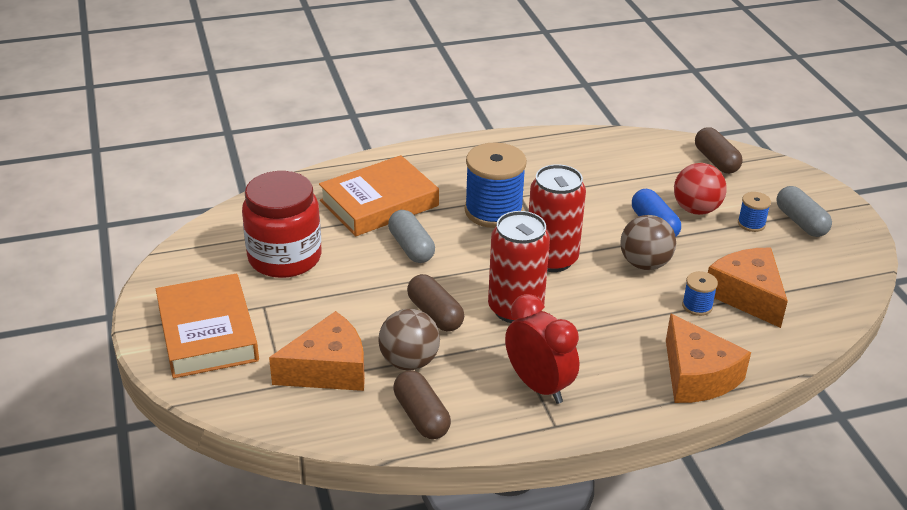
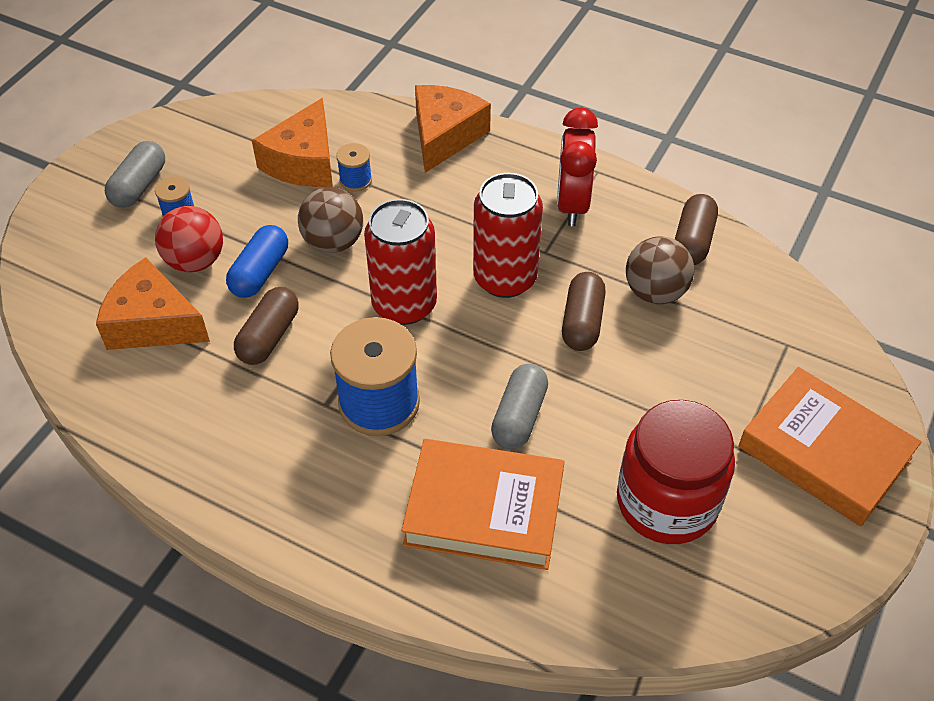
camera: 135 degrees left, 15 degrees up
orange book [156,274,259,378] -> orange book turned 75 degrees counterclockwise [738,367,921,527]
orange cheese [269,311,365,391] -> orange cheese moved to [96,257,210,350]
brown capsule [695,127,743,174] -> brown capsule moved to [234,287,299,365]

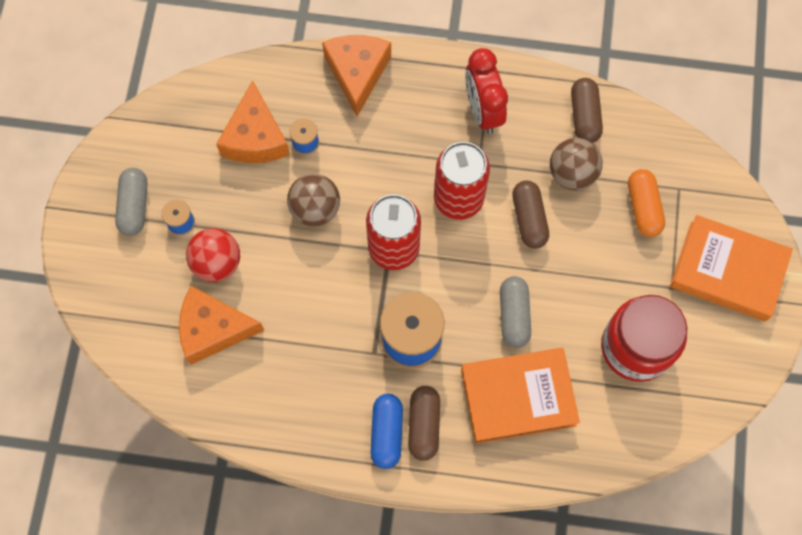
camera: 20 degrees left, 20 degrees up
blue capsule [226,225,288,298] -> blue capsule moved to [370,394,403,469]
brown capsule [234,287,299,365] -> brown capsule moved to [408,386,440,461]
none -> orange capsule [628,169,665,237]

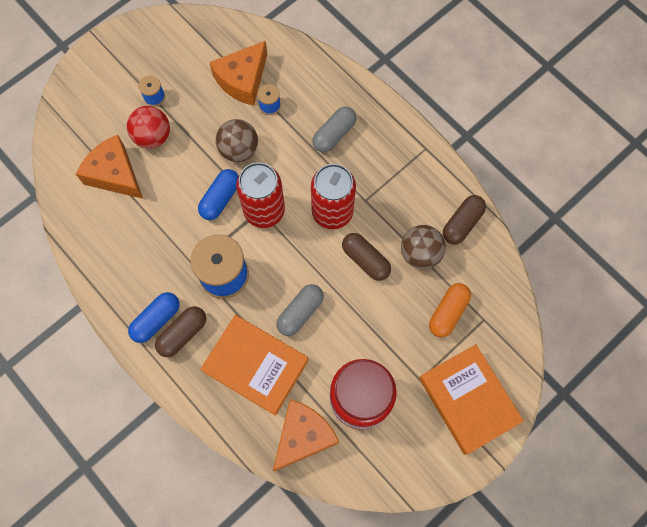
camera: 40 degrees right, 0 degrees up
grey capsule [115,168,148,236] -> grey capsule moved to [312,107,357,152]
orange cheese [322,35,391,117] -> orange cheese moved to [273,399,340,471]
red clock [465,48,508,134] -> none
brown capsule [512,181,549,249] -> brown capsule turned 75 degrees counterclockwise [342,233,391,281]
none -> blue capsule [198,169,238,220]

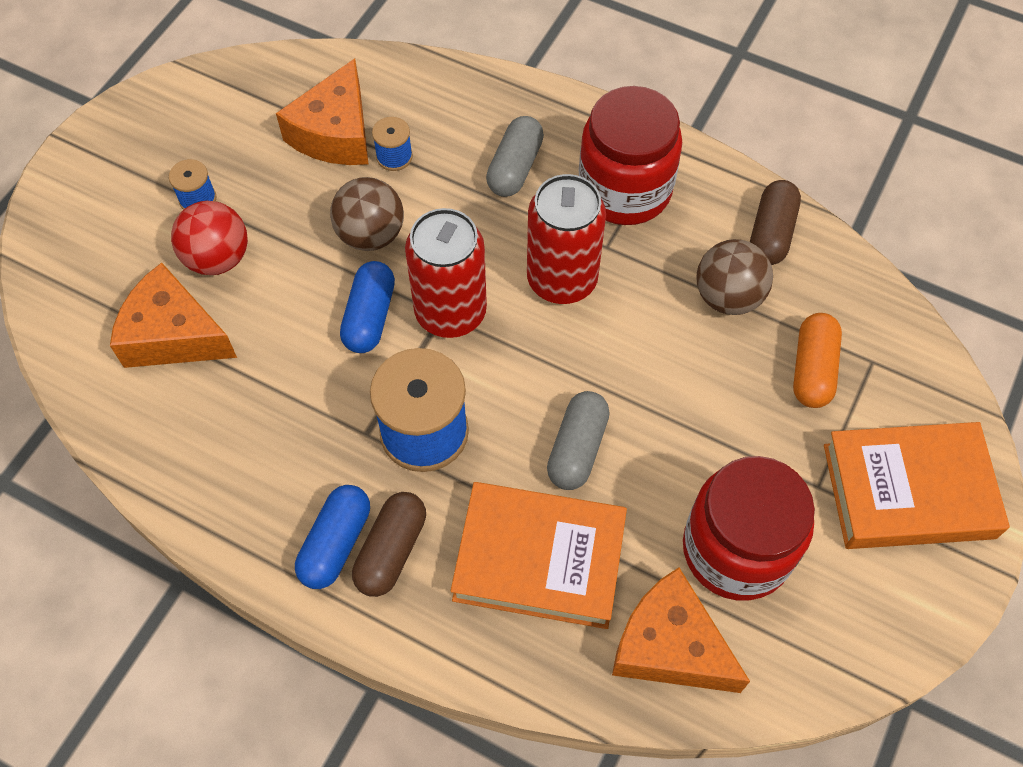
camera: 20 degrees left, 10 degrees down
orange cheese [273,399,340,471] -> orange cheese turned 75 degrees counterclockwise [612,567,750,693]
brown capsule [342,233,391,281] -> none
orange book [419,344,524,455] -> orange book turned 45 degrees counterclockwise [824,422,1010,549]
none -> red jar [579,86,682,225]

